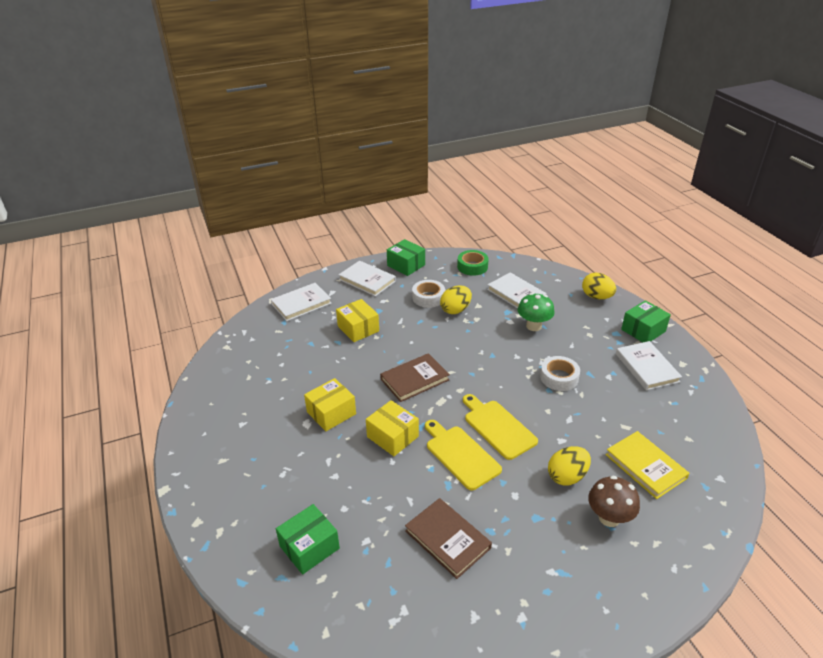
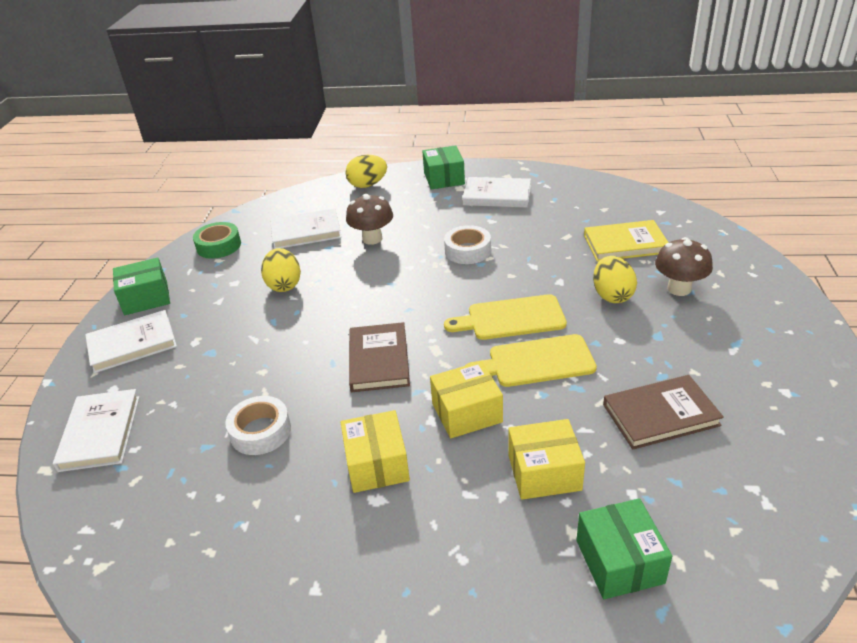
camera: 60 degrees left, 0 degrees up
yellow box [336,299,379,342] -> yellow box moved to [508,419,585,500]
white tape [412,280,445,308] -> white tape moved to [225,396,291,455]
green mushroom [518,293,555,331] -> brown mushroom [346,194,393,245]

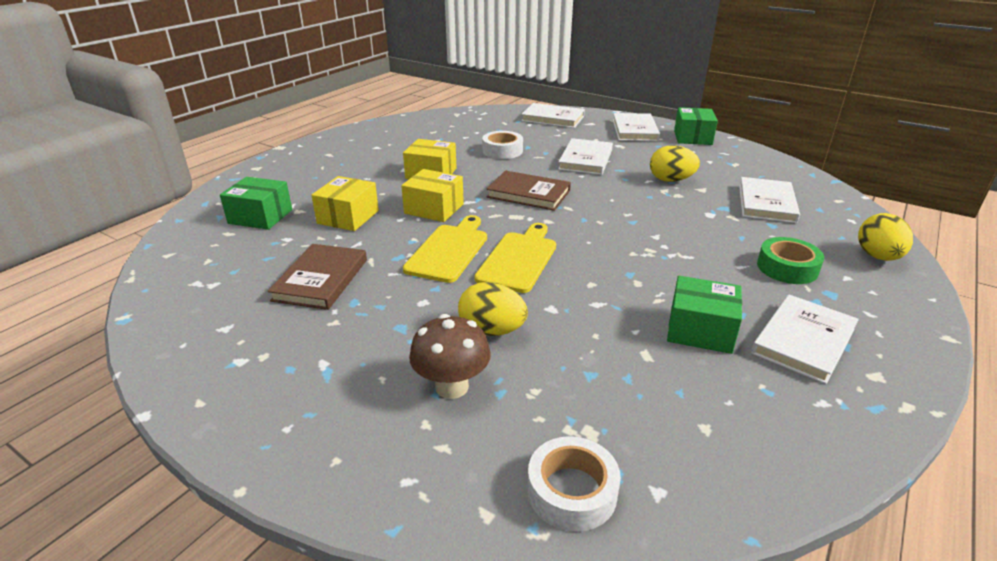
camera: 115 degrees right, 5 degrees down
green tape [193,222,241,259] -> green tape moved to [757,237,824,284]
brown mushroom [346,194,393,245] -> none
green box [422,145,465,189] -> green box moved to [667,276,742,354]
yellow box [430,361,503,438] -> yellow box turned 75 degrees counterclockwise [401,169,464,222]
white tape [444,225,491,264] -> white tape moved to [527,436,621,532]
yellow book [584,220,669,262] -> none
none -> white book [558,138,613,175]

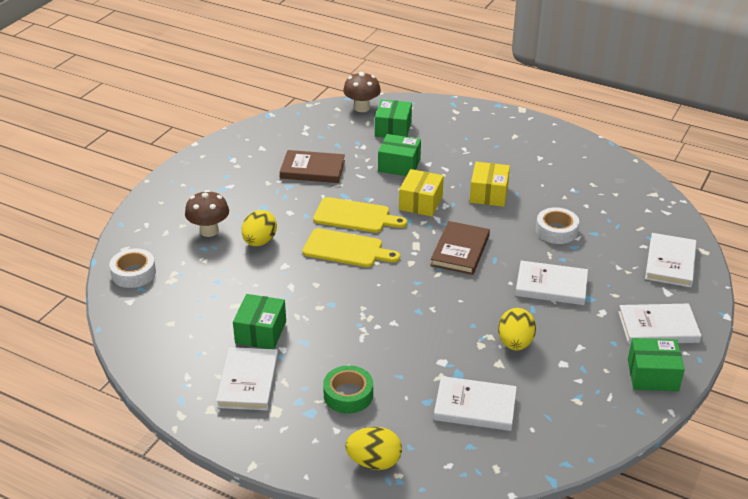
camera: 85 degrees right, 5 degrees up
yellow box [311,176,379,231] -> green box [378,134,421,176]
white book [751,295,859,384] -> white book turned 60 degrees clockwise [216,347,278,410]
none -> brown mushroom [343,72,381,112]

